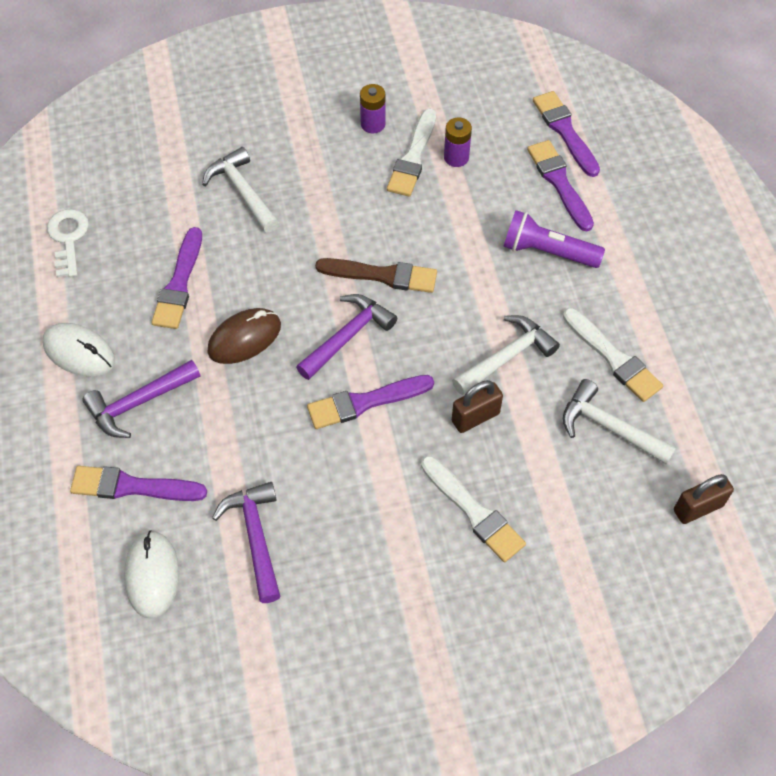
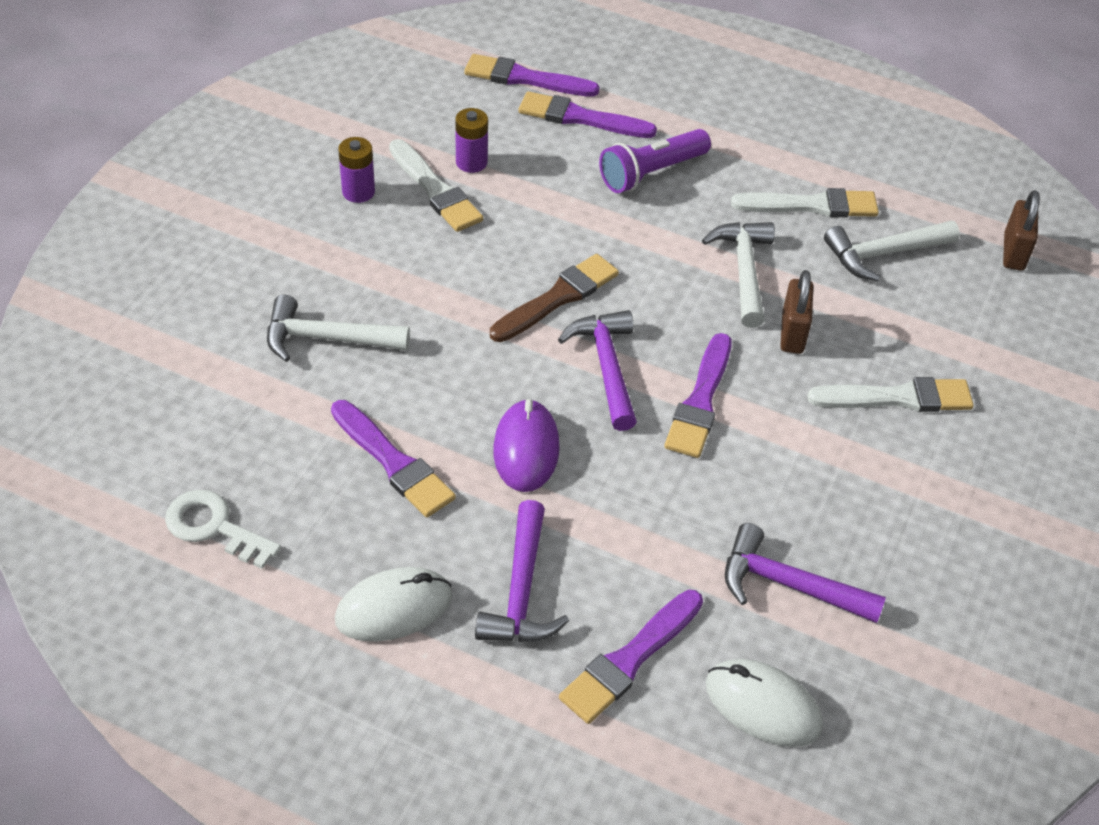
camera: 55 degrees left, 10 degrees down
brown mouse [207,308,281,364] -> purple mouse [493,399,560,492]

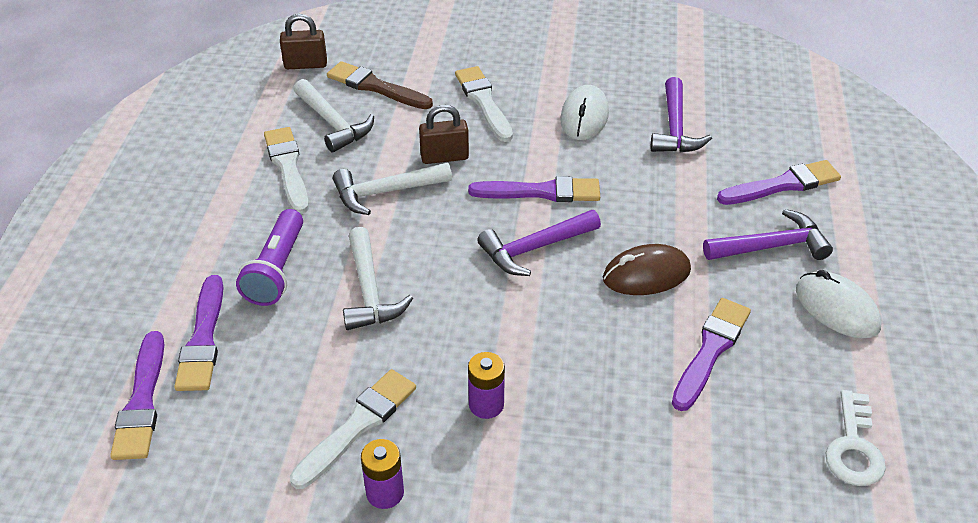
camera: 105 degrees left, 5 degrees down
white hammer [267,295,410,362] -> white hammer moved to [343,227,413,330]
purple battery [455,108,488,173] -> purple battery moved to [468,352,505,419]
brown brush [490,254,619,342] -> brown brush moved to [327,61,433,109]
purple mouse [493,399,560,492] -> brown mouse [603,244,691,295]
purple brush [559,590,703,724] -> purple brush turned 45 degrees counterclockwise [717,160,841,205]
purple flashlight [599,129,711,193] -> purple flashlight turned 60 degrees clockwise [236,209,303,306]
white mouse [706,659,823,747] -> white mouse moved to [560,85,609,140]

